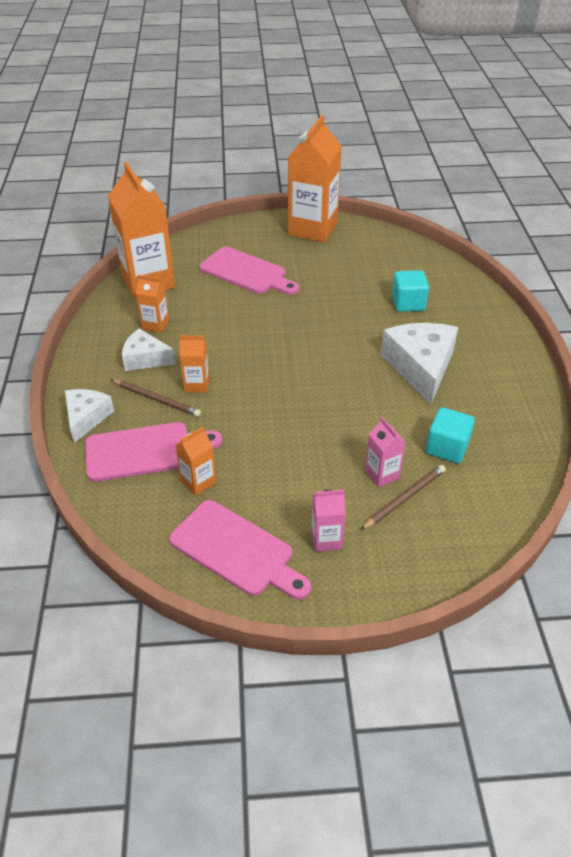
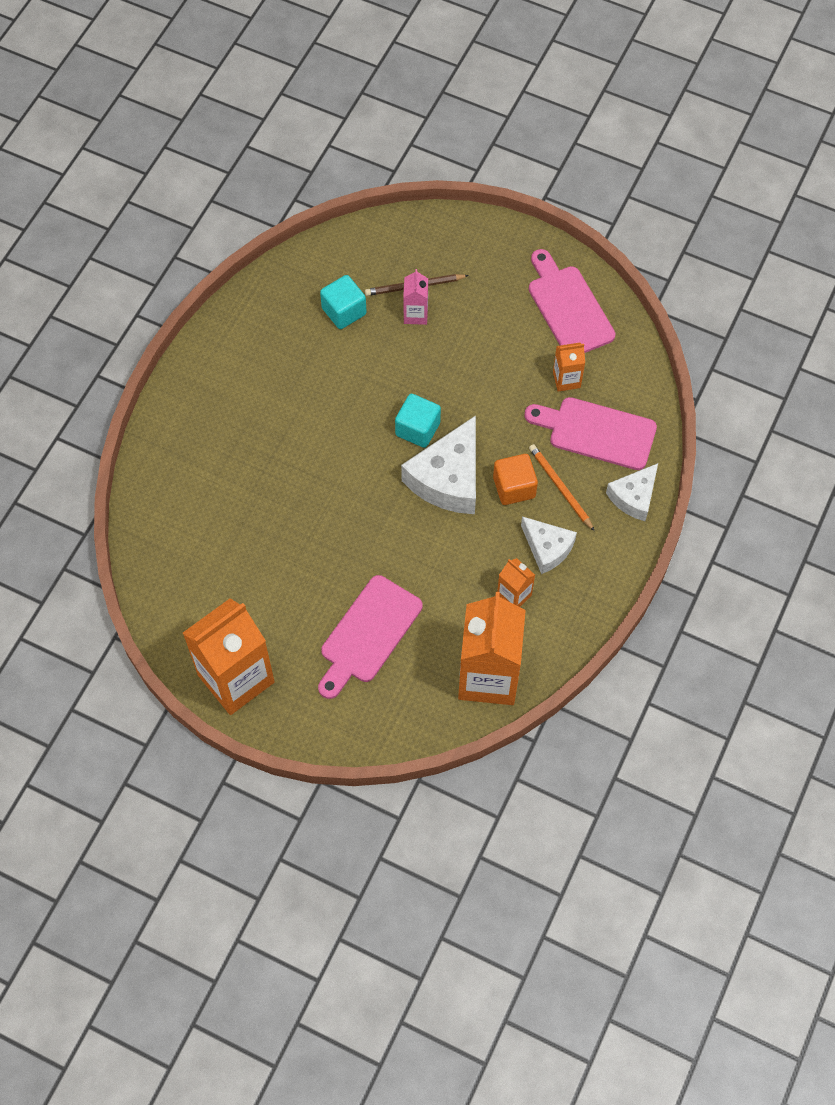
camera: 150 degrees left, 20 degrees up
brown pencil [111,379,201,417] -> orange pencil [529,444,594,531]
orange carton [179,335,209,392] -> orange cube [493,454,538,505]
pink cutting board [199,247,299,295] -> pink cutting board turned 120 degrees counterclockwise [318,575,422,699]
pink carton [311,489,346,552] -> none
white cheese [381,323,458,405] -> white cheese moved to [401,416,476,514]
turquoise cube [392,270,429,312] -> turquoise cube moved to [395,394,441,448]

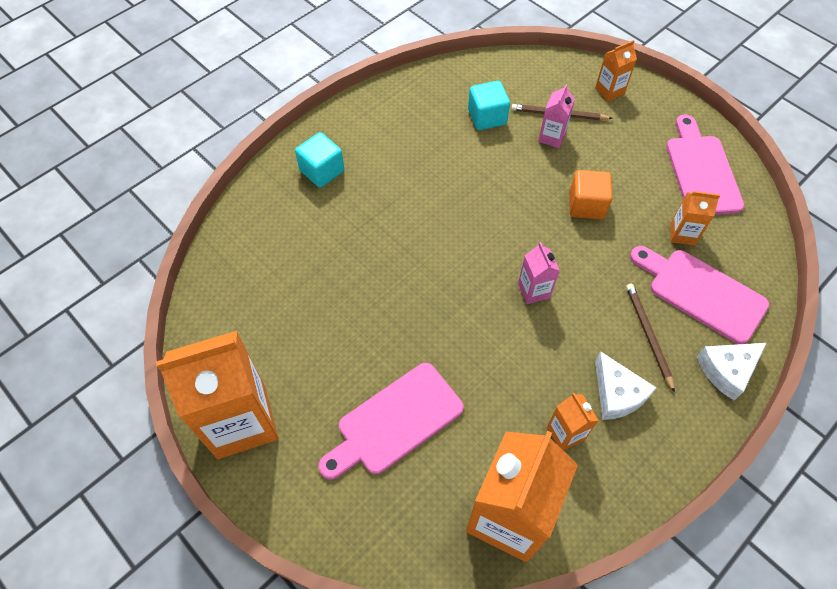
camera: 20 degrees right, 5 degrees down
turquoise cube [395,394,441,448] -> turquoise cube moved to [295,132,344,188]
white cheese [401,416,476,514] -> pink carton [518,242,560,304]
orange cube [493,454,538,505] -> orange cube moved to [569,170,612,219]
orange pencil [529,444,594,531] -> brown pencil [626,284,675,393]
none -> orange carton [595,40,637,101]

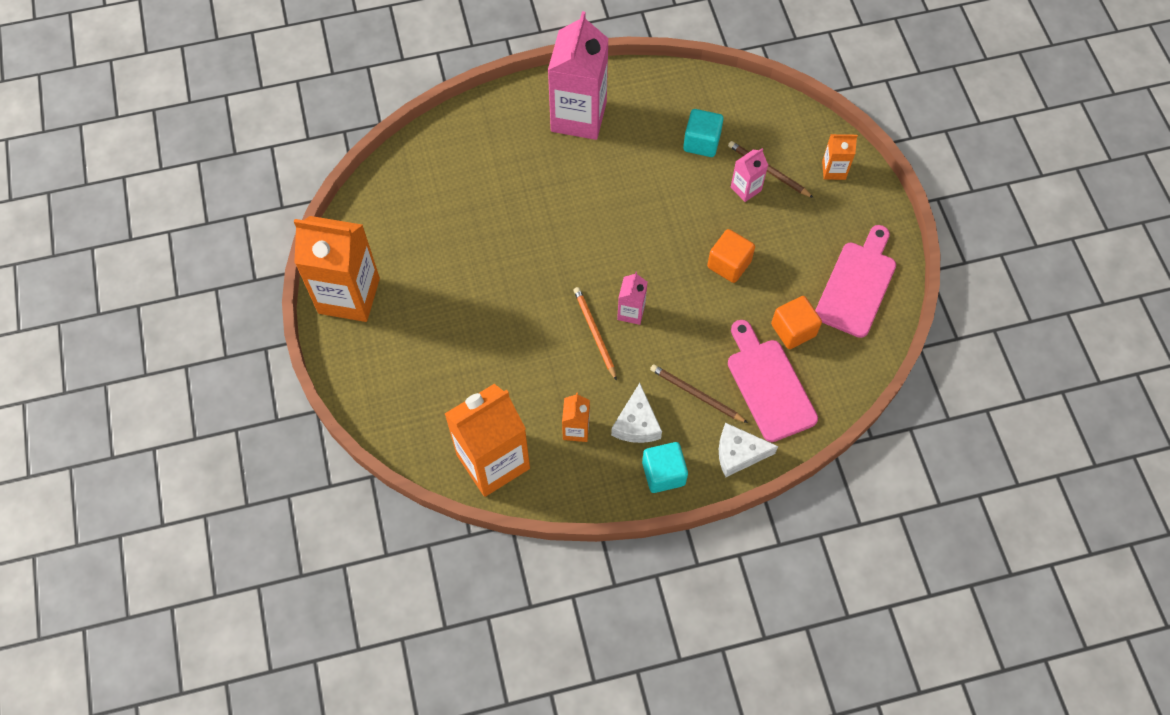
camera: 30 degrees right, 5 degrees up
turquoise cube [295,132,344,188] -> turquoise cube moved to [642,442,688,493]
pink cutting board [319,363,464,480] -> none
brown pencil [626,284,675,393] -> brown pencil turned 75 degrees counterclockwise [650,364,748,423]
orange carton [671,191,720,246] -> orange cube [771,296,822,349]
none -> pink carton [548,11,609,140]
none -> orange pencil [574,287,617,381]

